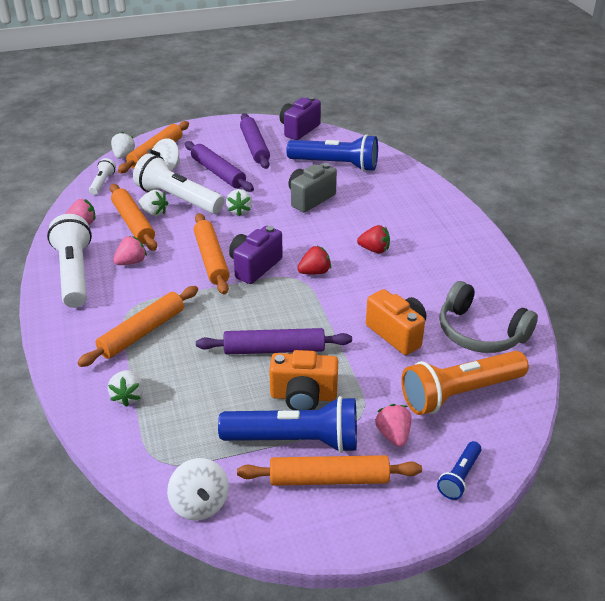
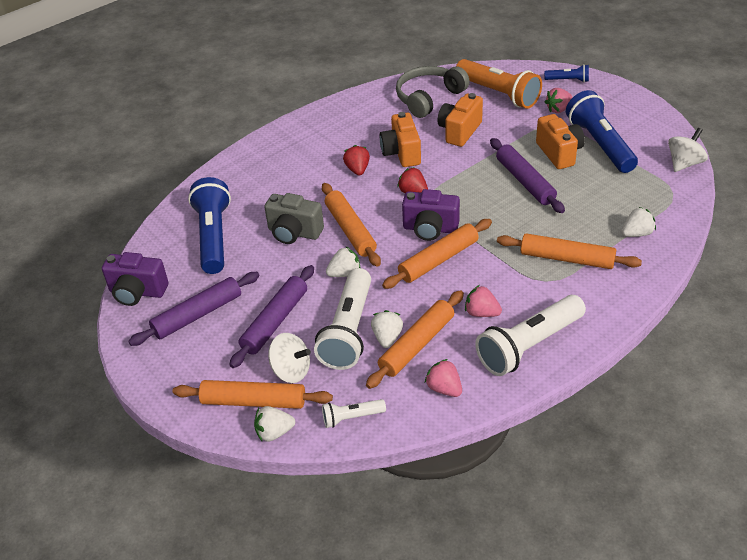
camera: 110 degrees left, 5 degrees up
orange rolling pin [237,455,422,486] -> orange rolling pin moved to [322,183,381,267]
grey headphones [439,281,538,353] -> grey headphones turned 150 degrees counterclockwise [396,66,470,118]
none -> orange camera [380,112,421,167]

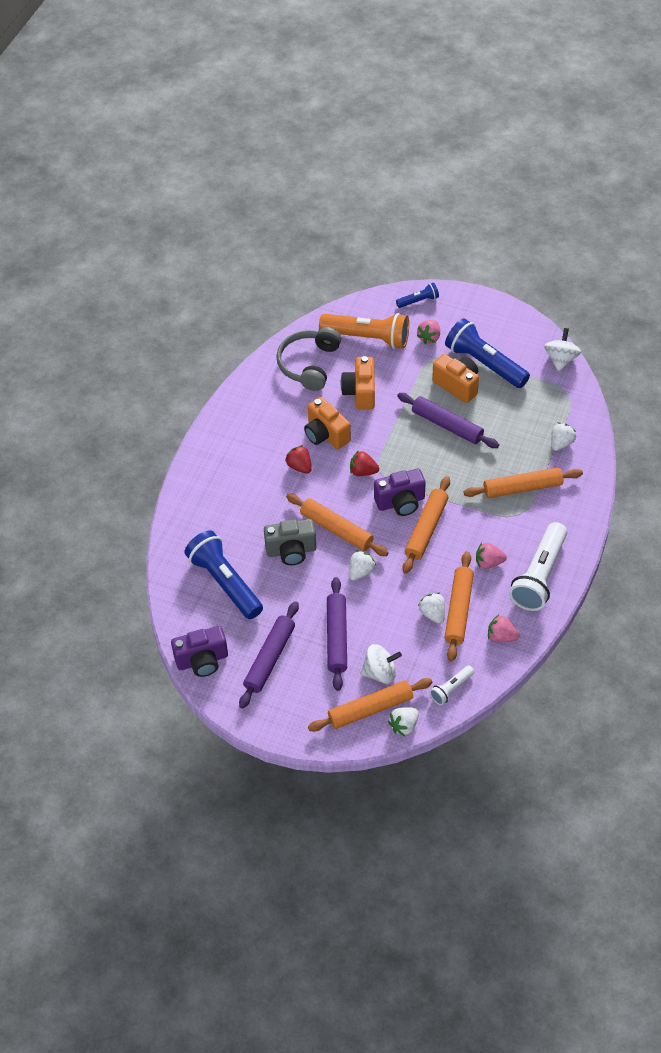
camera: 30 degrees left, 10 degrees up
white flashlight [314,268,371,370] -> none

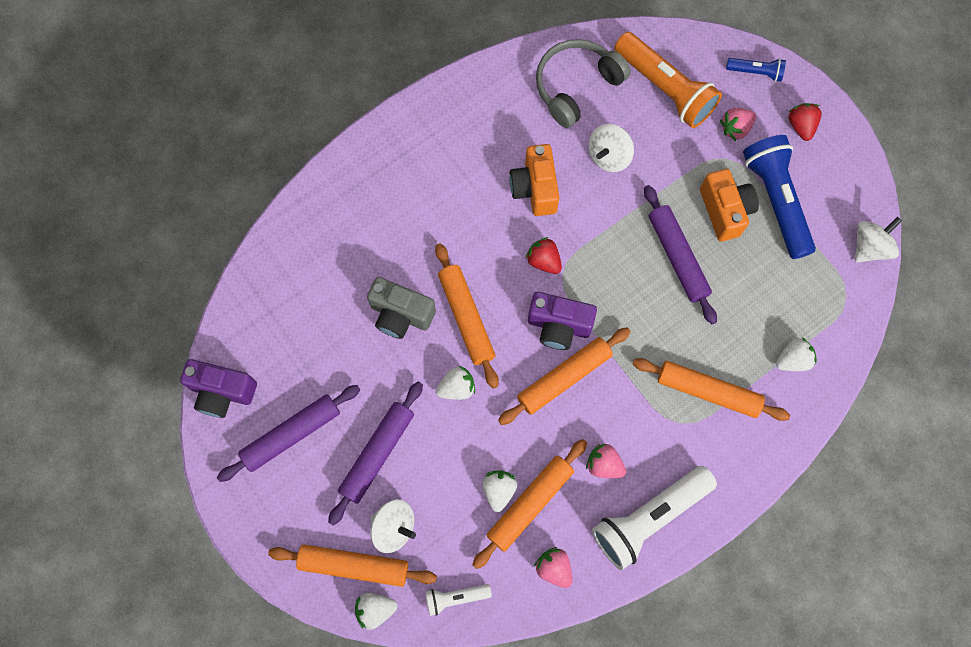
camera: 30 degrees right, 20 degrees up
blue flashlight [184,530,263,619] -> none
red strawberry [285,445,312,474] -> red strawberry moved to [788,103,822,141]
orange camera [341,356,375,410] -> white spinning top [589,124,634,172]

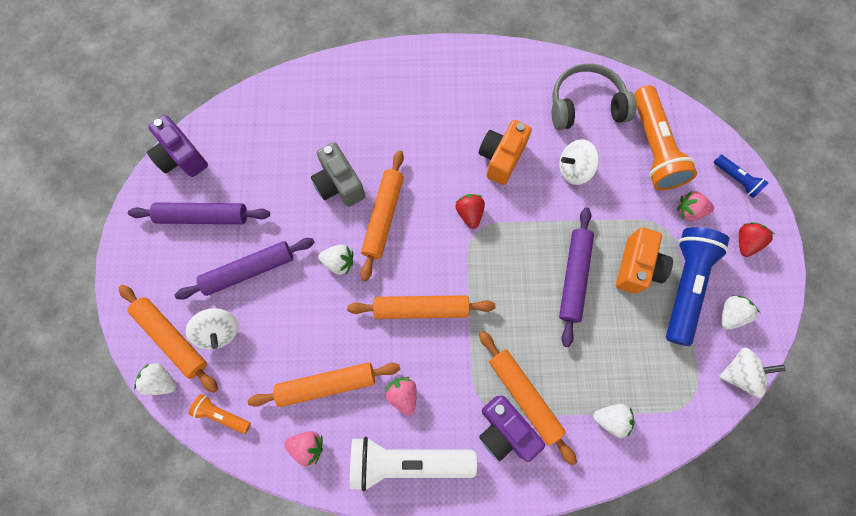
camera: 35 degrees right, 0 degrees up
white flashlight [425,584,492,616] -> orange flashlight [189,394,251,434]
white strawberry [482,470,517,512] -> white strawberry moved to [722,295,760,330]
purple camera [528,292,597,350] -> purple camera moved to [479,395,545,462]
pink strawberry [534,547,572,588] -> pink strawberry turned 105 degrees clockwise [284,431,323,466]

